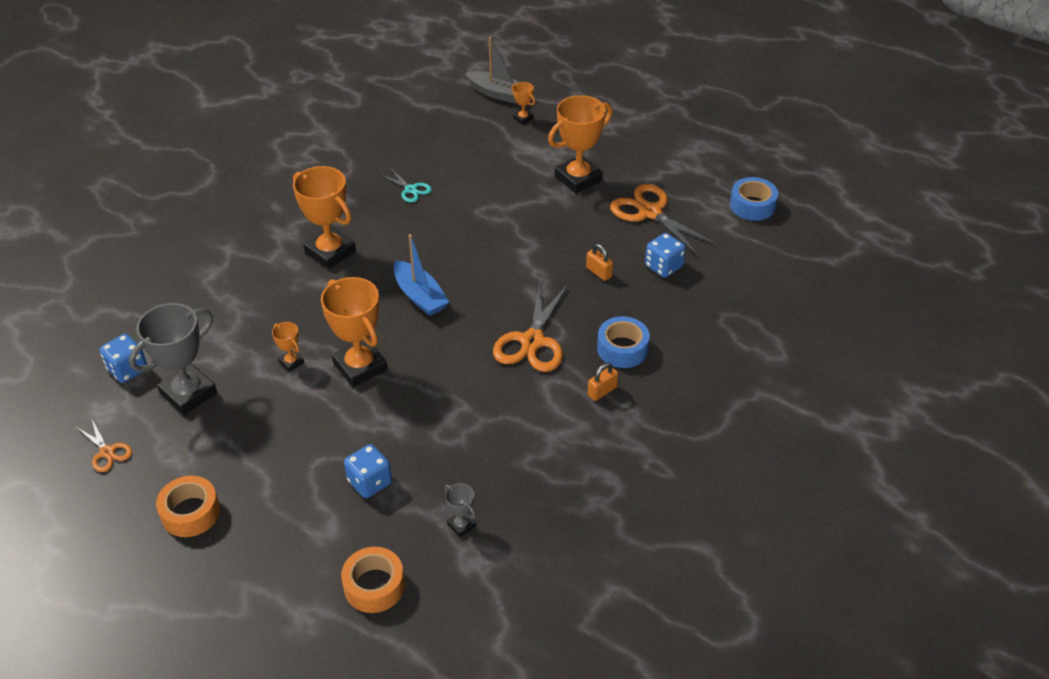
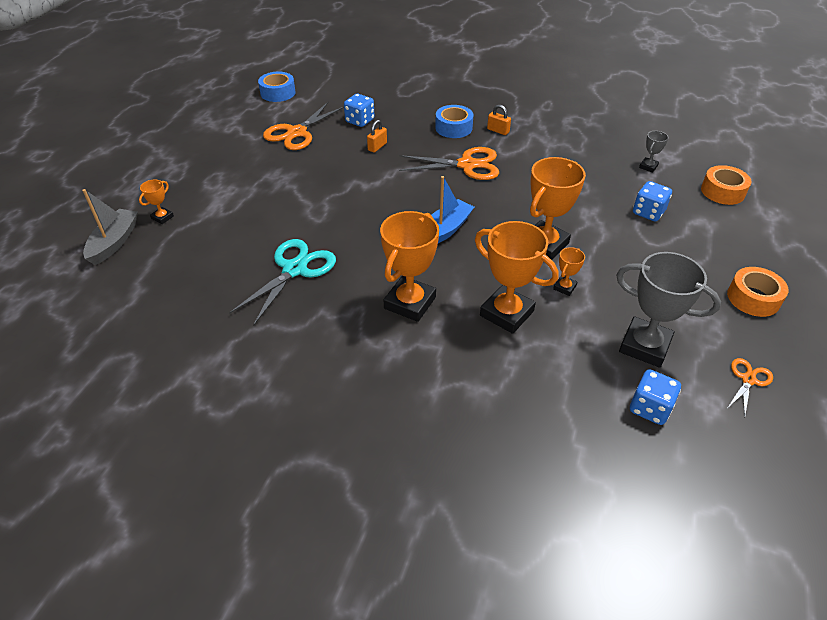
camera: 105 degrees left, 0 degrees up
turquoise scissors [380,168,432,203] -> turquoise scissors [229,239,336,326], size x1.90
orange trophy [548,95,612,193] -> orange trophy moved to [475,221,558,334]

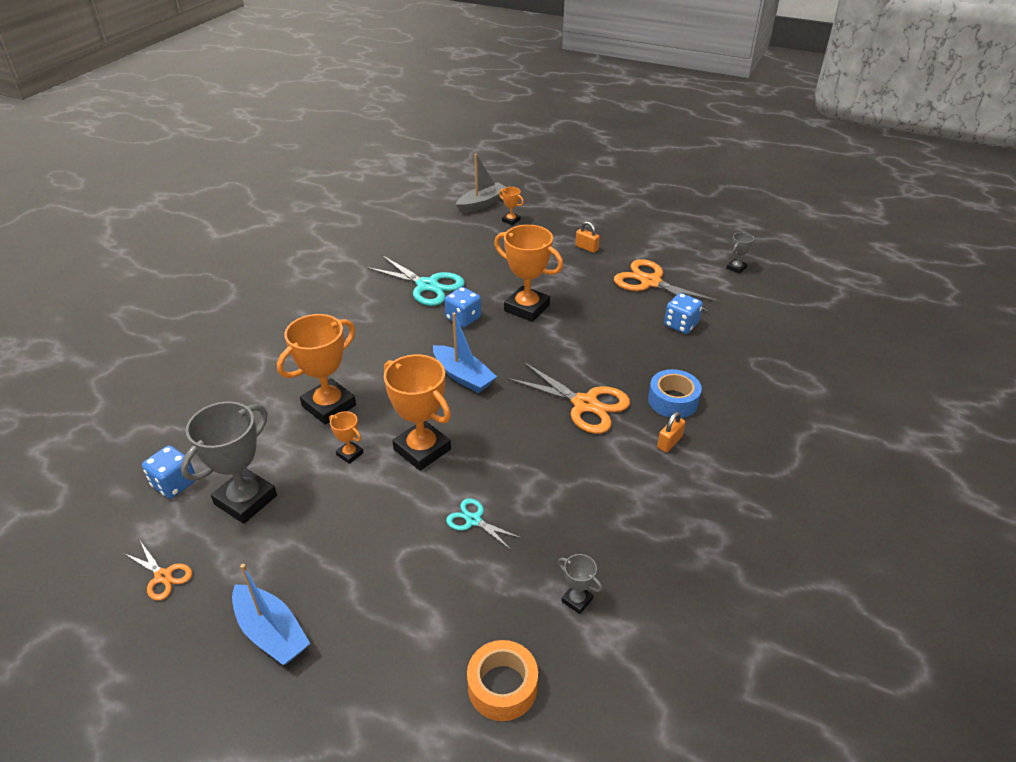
camera: 95 degrees right, 5 degrees down
grey boat [82,189,138,265] -> grey boat turned 60 degrees counterclockwise [456,154,506,213]
blue tape [258,72,296,102] -> grey trophy [727,232,754,274]
orange padlock [367,120,387,153] -> orange padlock moved to [575,221,600,253]
orange trophy [380,211,439,322] -> orange trophy moved to [494,225,563,322]
orange scissors [399,147,499,180] -> orange scissors turned 60 degrees counterclockwise [507,362,630,434]
blue dice [633,181,672,221] -> blue dice moved to [445,287,481,327]
orange tape [727,267,789,317] -> blue boat [232,564,310,665]
none -> turquoise scissors [446,498,521,550]

